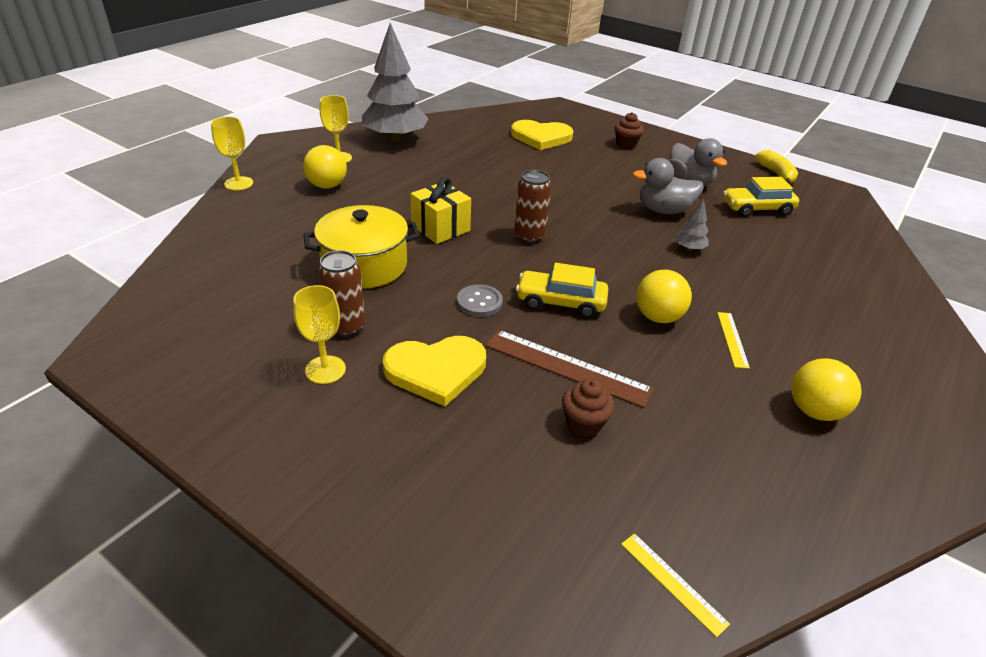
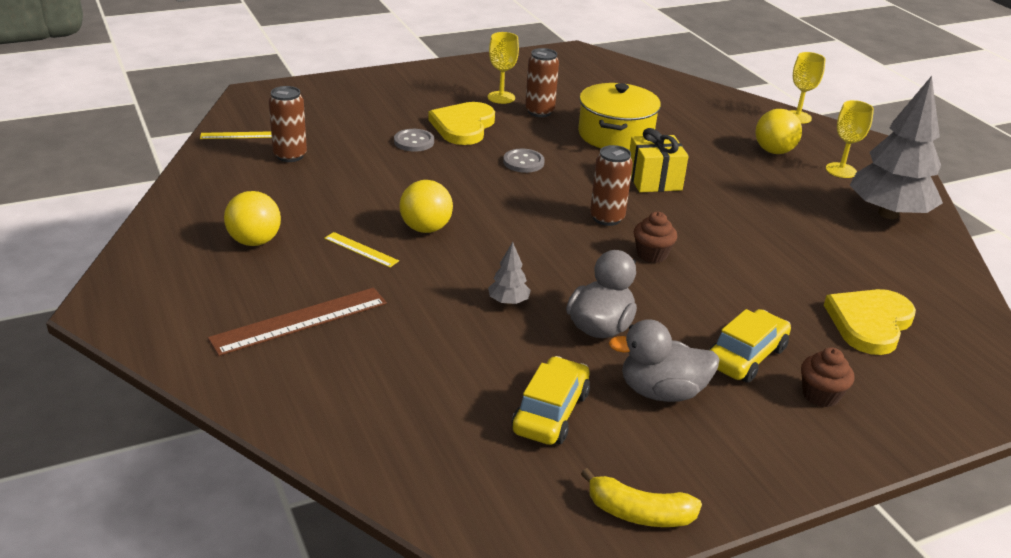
camera: 120 degrees right, 5 degrees down
brown ruler [486,330,654,408] -> brown ruler moved to [208,288,387,356]
yellow car [516,263,608,318] -> yellow car moved to [709,309,791,383]
brown cupcake [562,379,615,437] -> brown cupcake moved to [634,212,677,263]
none -> brown can [269,86,307,162]
none -> grey button [394,129,434,152]

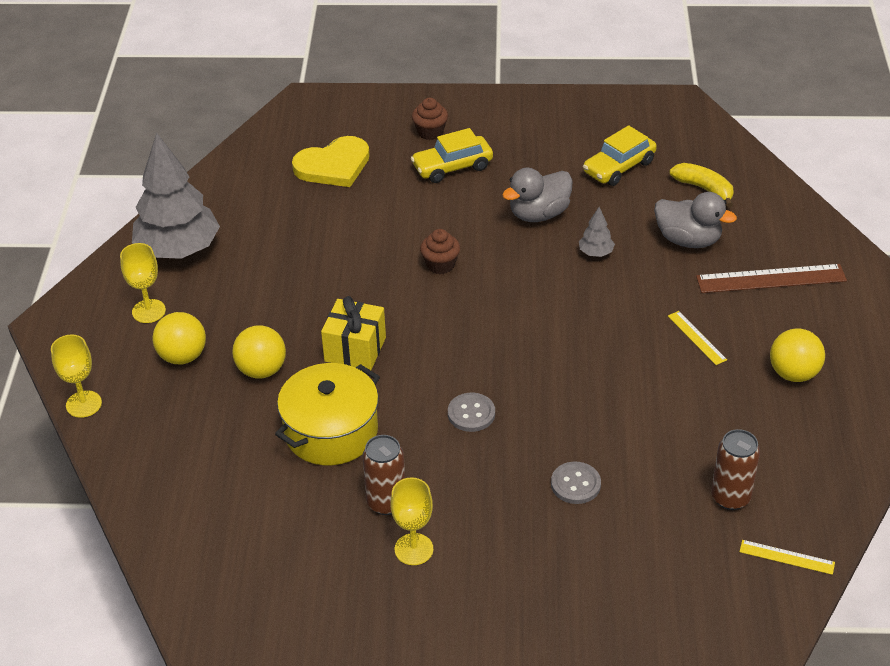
camera: 150 degrees left, 10 degrees up
yellow ball [400,180,453,233] -> yellow ball moved to [232,326,286,378]
yellow heart [429,102,495,145] -> none
yellow banana [581,468,702,527] -> yellow banana moved to [670,163,734,208]
brown can [590,145,633,226] -> none
grey duck [608,319,720,402] -> grey duck moved to [654,192,737,248]

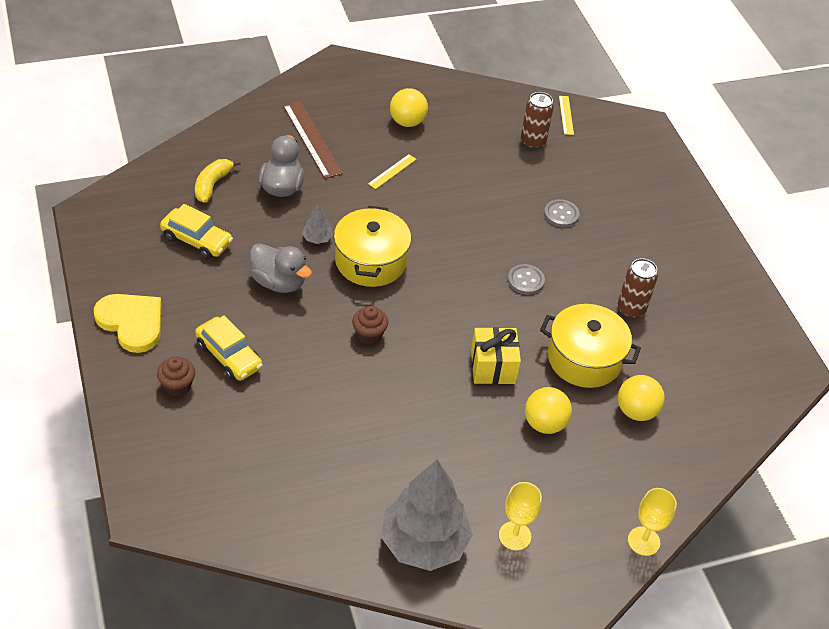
camera: 115 degrees left, 5 degrees up
yellow ball [152,312,206,364] -> yellow ball moved to [618,375,665,421]
yellow heart [292,136,370,187] -> yellow heart moved to [94,294,162,353]
yellow goblet [390,477,433,565] -> none
none -> yellow pot [334,206,411,287]

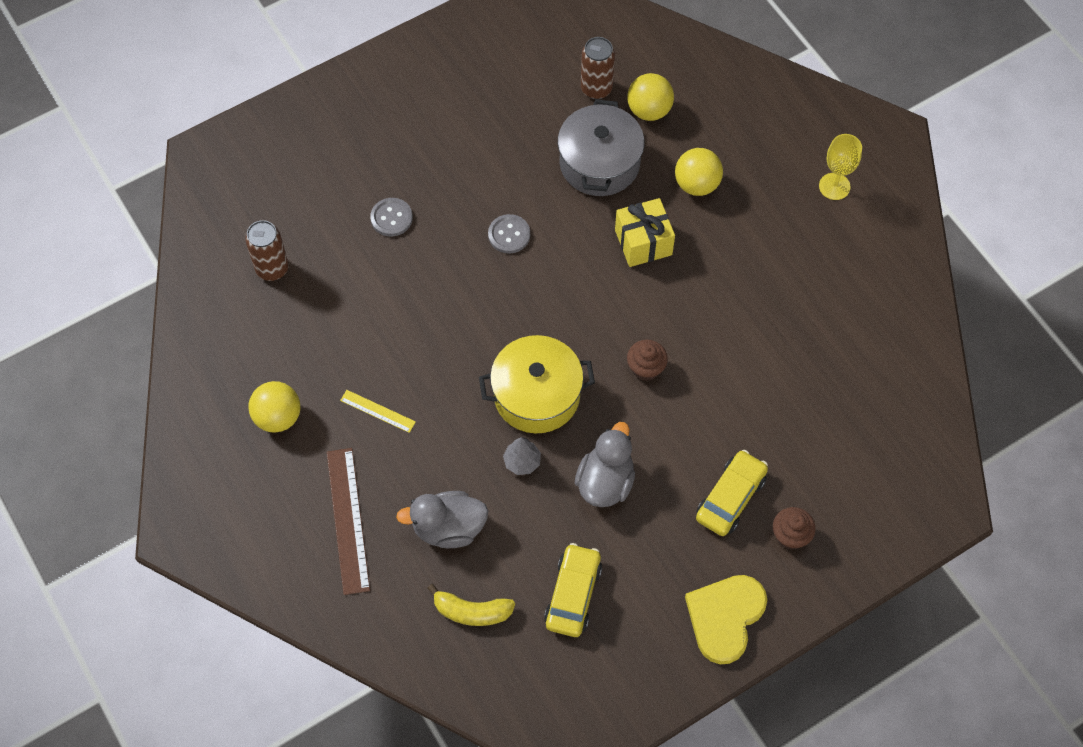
camera: 100 degrees left, 15 degrees up
brown ruler [283,101,343,179] -> brown ruler turned 60 degrees counterclockwise [327,448,370,595]
grey tree [381,460,473,571] -> none
yellow pot [540,304,641,388] -> grey pot [558,99,644,196]
yellow ruler [559,96,574,135] -> none
brown can [618,258,658,319] -> brown can moved to [581,37,615,99]
yellow goblet [628,488,677,556] -> none

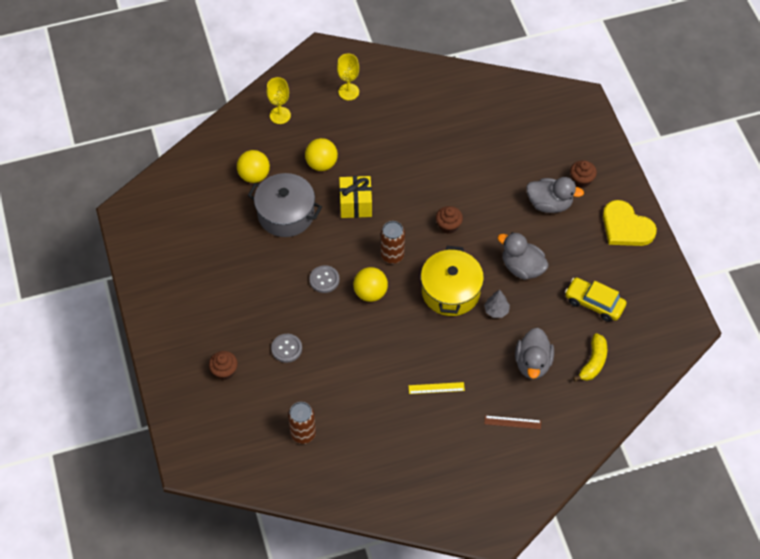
camera: 75 degrees left, 5 degrees down
yellow ball [248,381,300,433] -> yellow ball moved to [353,267,388,302]
brown ruler [327,448,370,595] -> brown ruler [484,415,541,429], size x0.53
yellow ruler [340,390,416,433] -> yellow ruler turned 45 degrees clockwise [408,382,465,394]
brown can [581,37,615,99] -> brown can moved to [381,221,405,264]
yellow car [696,450,768,536] -> grey duck [526,177,584,213]
none -> brown cupcake [209,351,238,380]
none -> yellow goblet [266,77,291,124]

